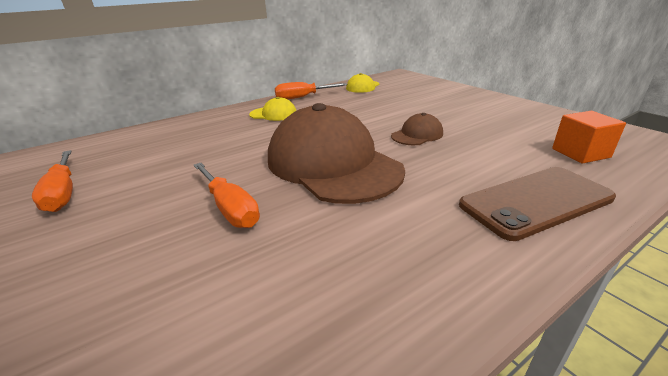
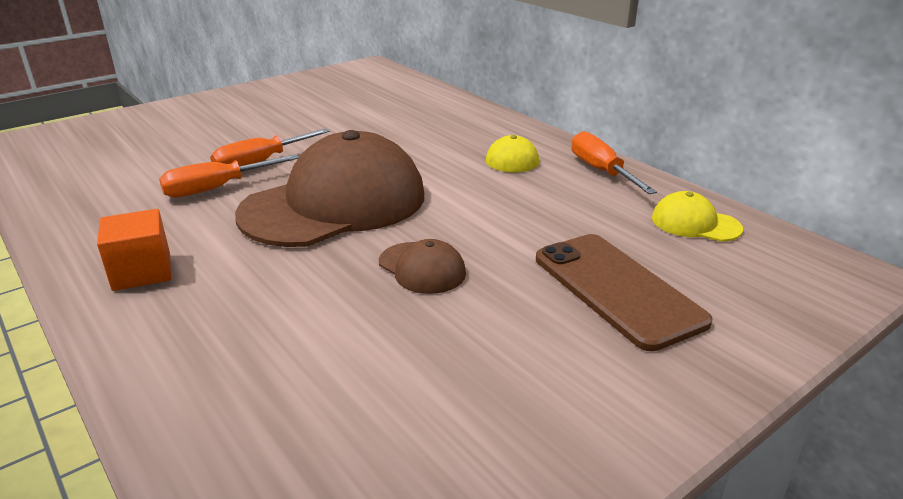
camera: 85 degrees right, 0 degrees up
orange screwdriver [32,150,73,212] -> orange screwdriver moved to [159,154,299,198]
brown phone [459,167,616,241] -> brown phone moved to [536,234,713,351]
orange cube [552,111,626,163] -> orange cube moved to [97,209,171,291]

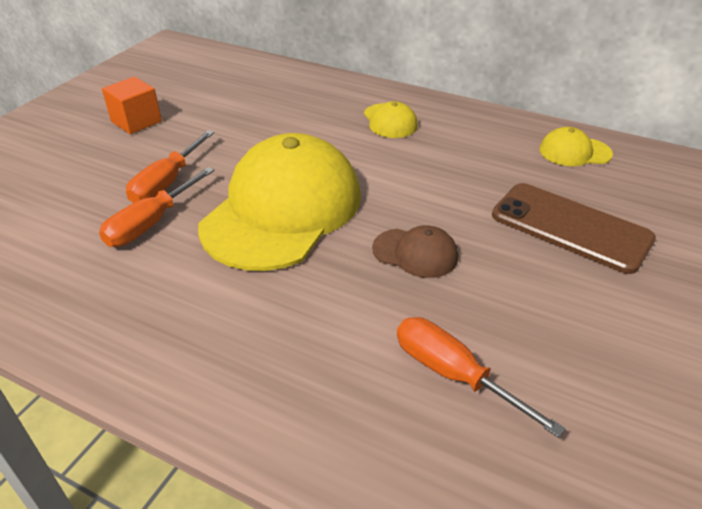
camera: 25 degrees left, 10 degrees up
orange cube [97,209,171,291] -> orange cube moved to [102,77,162,134]
brown cap [235,130,424,247] -> yellow cap [198,133,361,271]
orange screwdriver [571,131,657,194] -> orange screwdriver moved to [397,317,566,438]

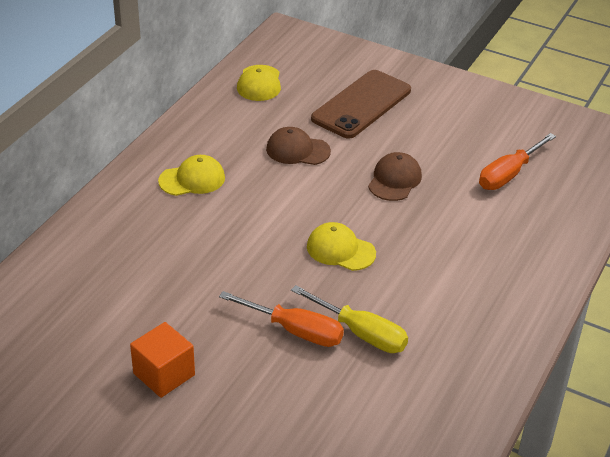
camera: 90 degrees left, 0 degrees up
orange screwdriver [99,167,214,247] -> yellow screwdriver [291,285,408,353]
yellow cap [198,133,361,271] -> yellow cap [307,222,376,271], size x0.43
none -> brown cap [266,127,331,165]

